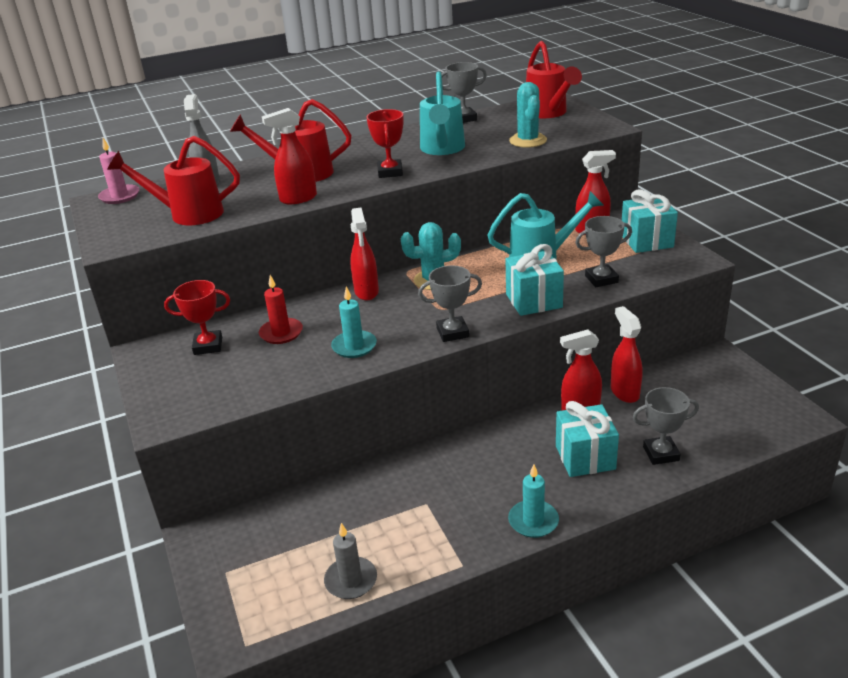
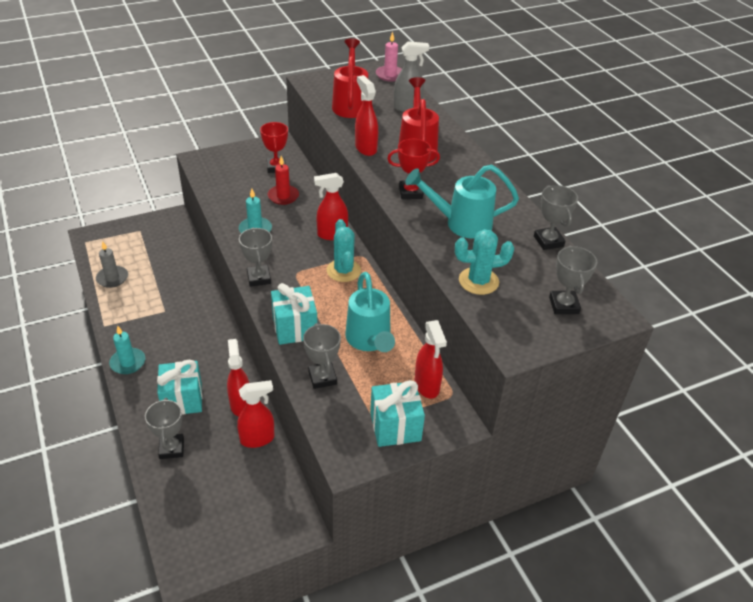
camera: 85 degrees right, 10 degrees up
red watering can [526,41,582,118] -> grey trophy [549,246,597,314]

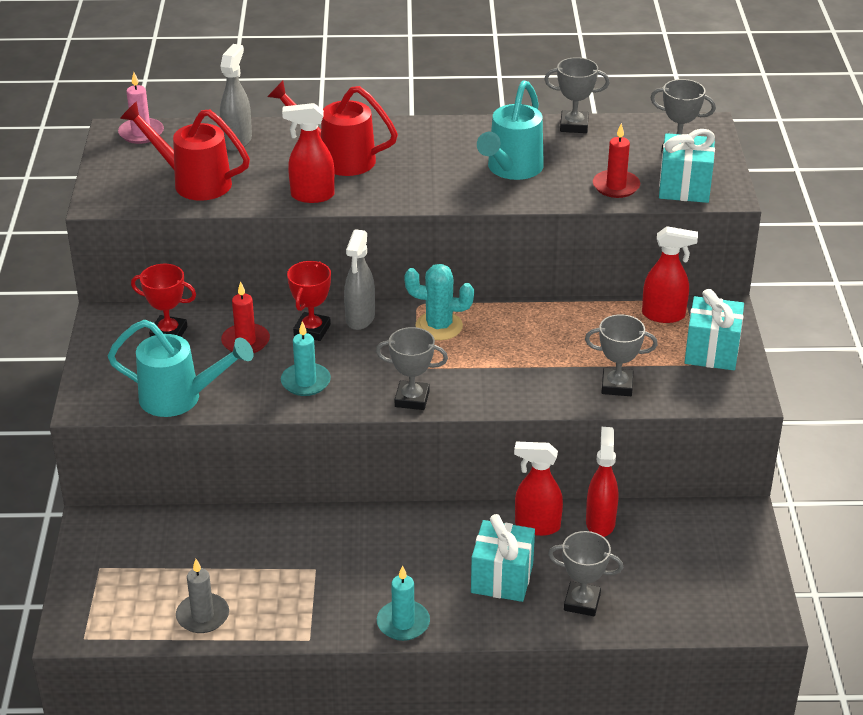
camera: 65 degrees left, 5 degrees down
turquoise gift [271,283,317,345] -> turquoise gift moved to [659,129,715,203]
red spray bottle [314,173,348,240] -> grey spray bottle [344,229,375,330]
turquoise watering can [345,272,395,352] -> turquoise watering can moved to [108,320,253,417]
red trophy [387,139,440,199] -> red trophy moved to [287,261,331,341]
turquoise cactus [455,229,514,295] -> red candle [593,123,640,198]

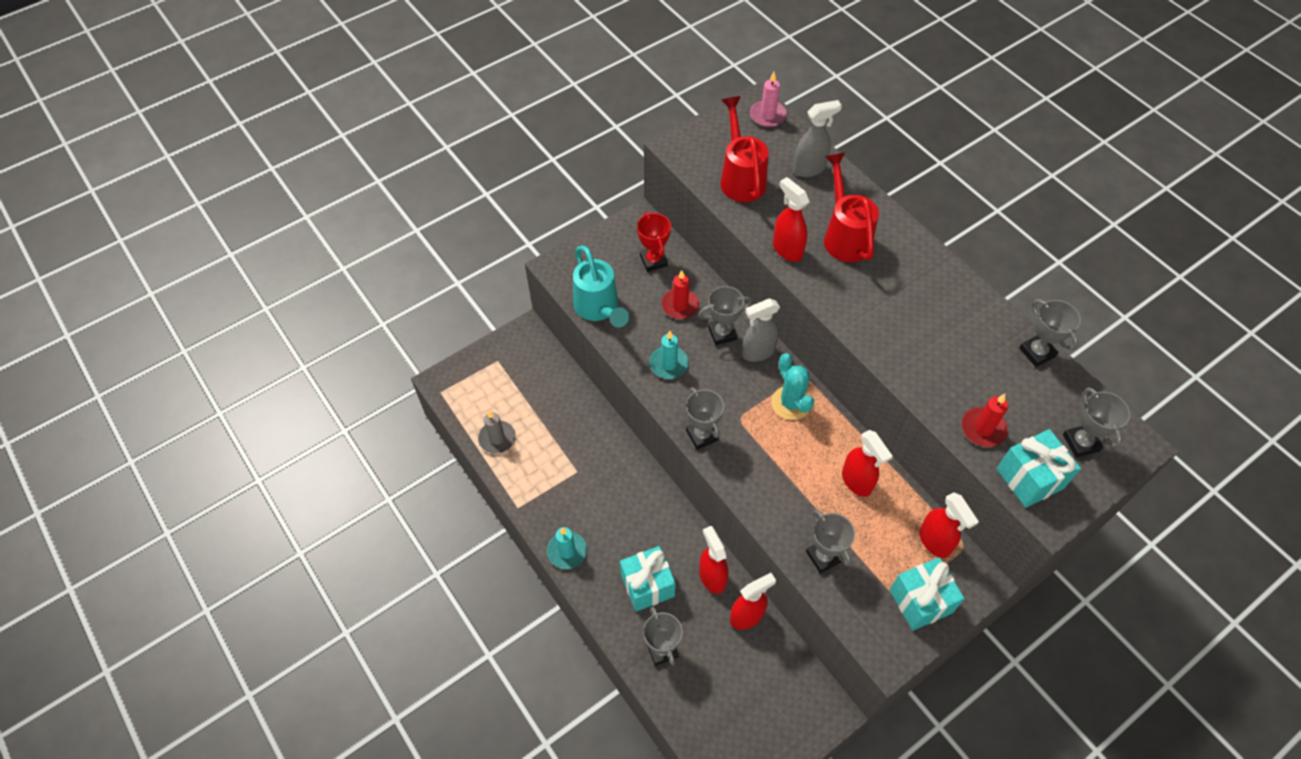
camera: 55 degrees right, 20 degrees up
red trophy [287,261,331,341] -> grey trophy [698,286,752,345]
turquoise watering can [477,80,544,180] -> none
none -> red spray bottle [842,430,893,497]

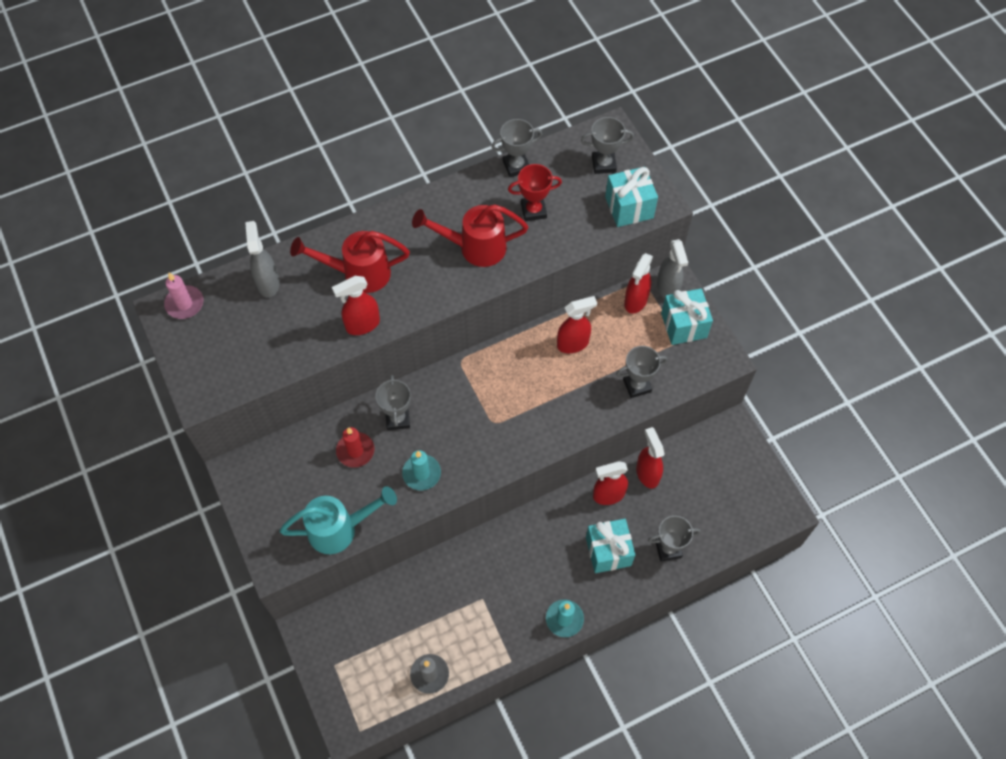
camera: 80 degrees left, 5 degrees up
red trophy [637,212,671,272] -> red trophy moved to [508,164,562,221]
grey trophy [686,387,724,450] -> none
red watering can [720,96,769,202] -> red watering can moved to [412,205,528,267]
grey spray bottle [742,298,780,362] -> grey spray bottle moved to [657,239,688,299]
turquoise cactus [771,353,814,420] -> none
red spray bottle [919,492,979,558] -> red spray bottle turned 135 degrees clockwise [624,253,653,314]
red candle [962,394,1008,447] -> none

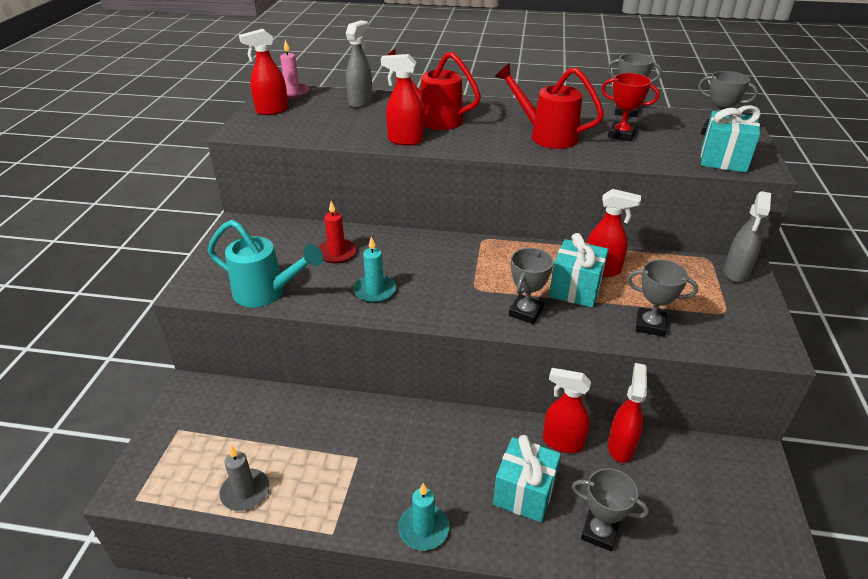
camera: 35 degrees right, 25 degrees down
grey trophy [375,375,411,430] -> grey trophy moved to [509,248,554,324]
red spray bottle [624,253,653,314] -> red spray bottle moved to [239,29,288,115]
turquoise gift [661,288,713,345] -> turquoise gift moved to [549,233,609,308]

